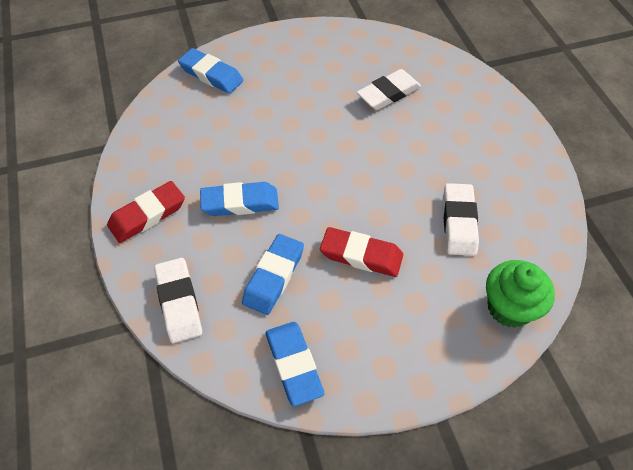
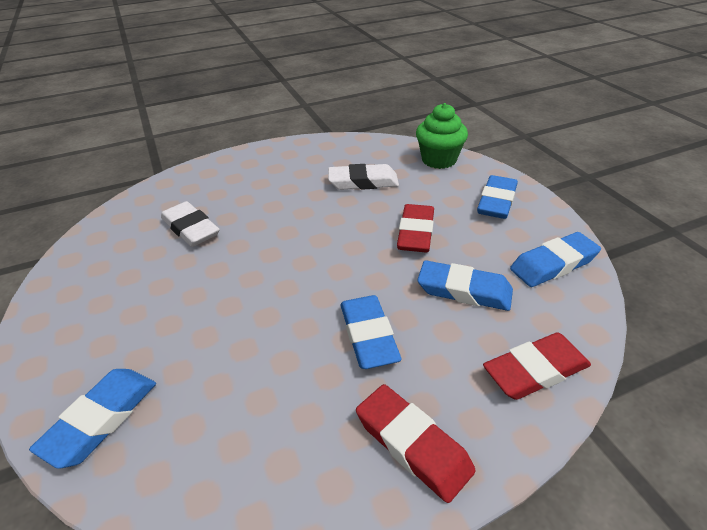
camera: 95 degrees left, 15 degrees down
white eraser [154,258,202,343] -> red eraser [483,332,591,400]
none -> blue eraser [477,175,518,219]

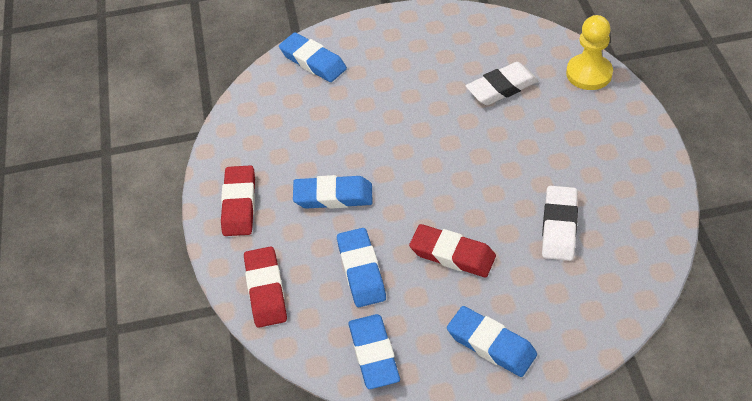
camera: 105 degrees right, 10 degrees up
red eraser [356,384,476,503] -> red eraser turned 60 degrees counterclockwise [221,165,255,236]
green cupcake [416,103,468,169] -> none
blue eraser [417,260,513,311] -> blue eraser turned 45 degrees counterclockwise [337,228,386,307]
none -> yellow pawn [566,15,613,90]

